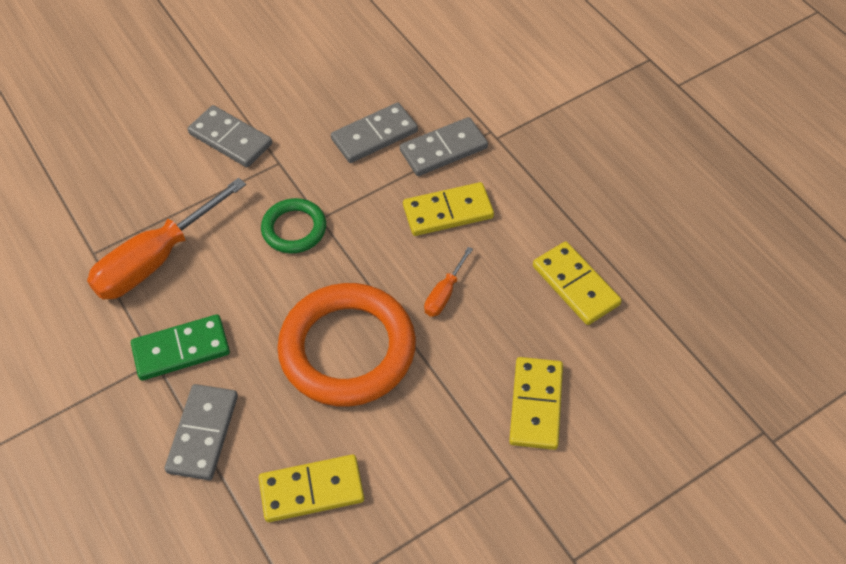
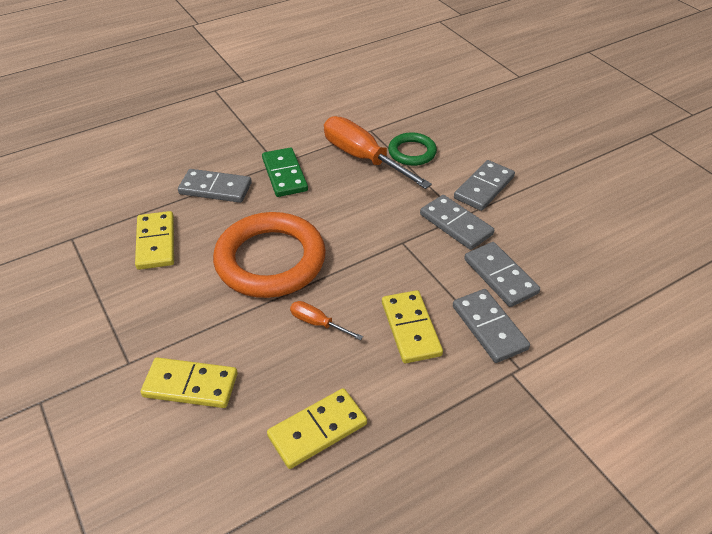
camera: 90 degrees right, 10 degrees down
green ring [261,198,326,253] -> green ring moved to [388,133,437,166]
none -> grey domino [420,195,494,250]

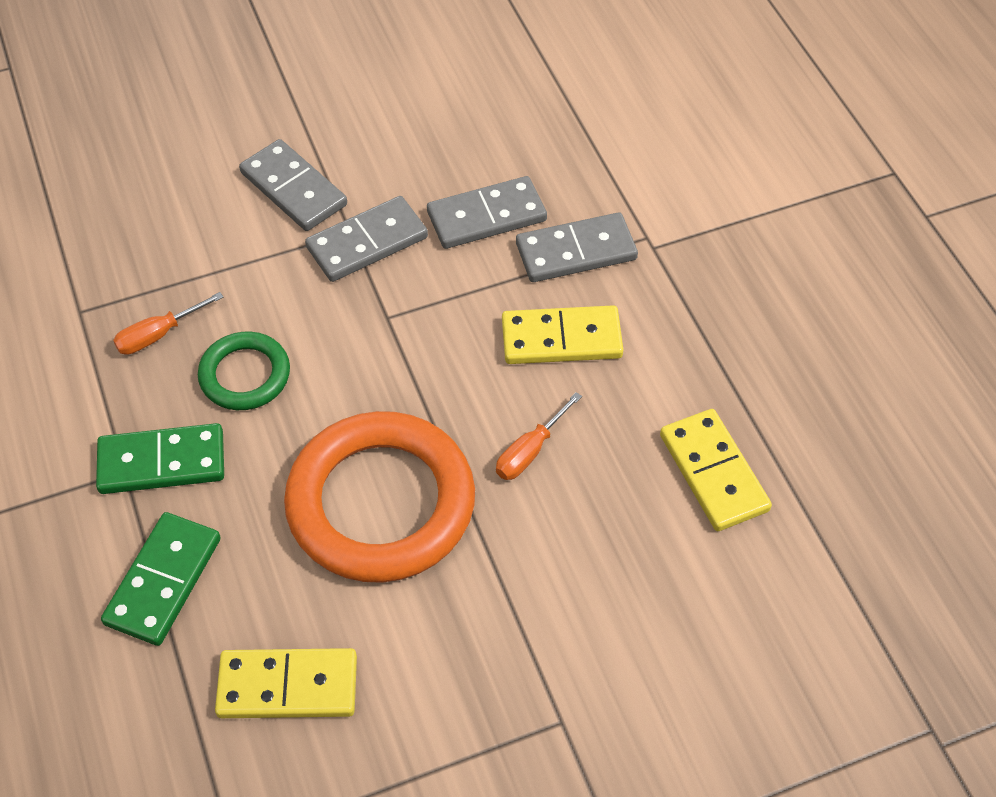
camera: 80 degrees left, 10 degrees up
yellow domino [141,357,238,408] -> none
grey domino [178,169,252,203] -> green domino [101,512,221,646]
orange screwdriver [324,116,432,189] -> orange screwdriver [113,292,223,355], size x0.47
green ring [388,133,437,166] -> green ring moved to [198,332,290,410]

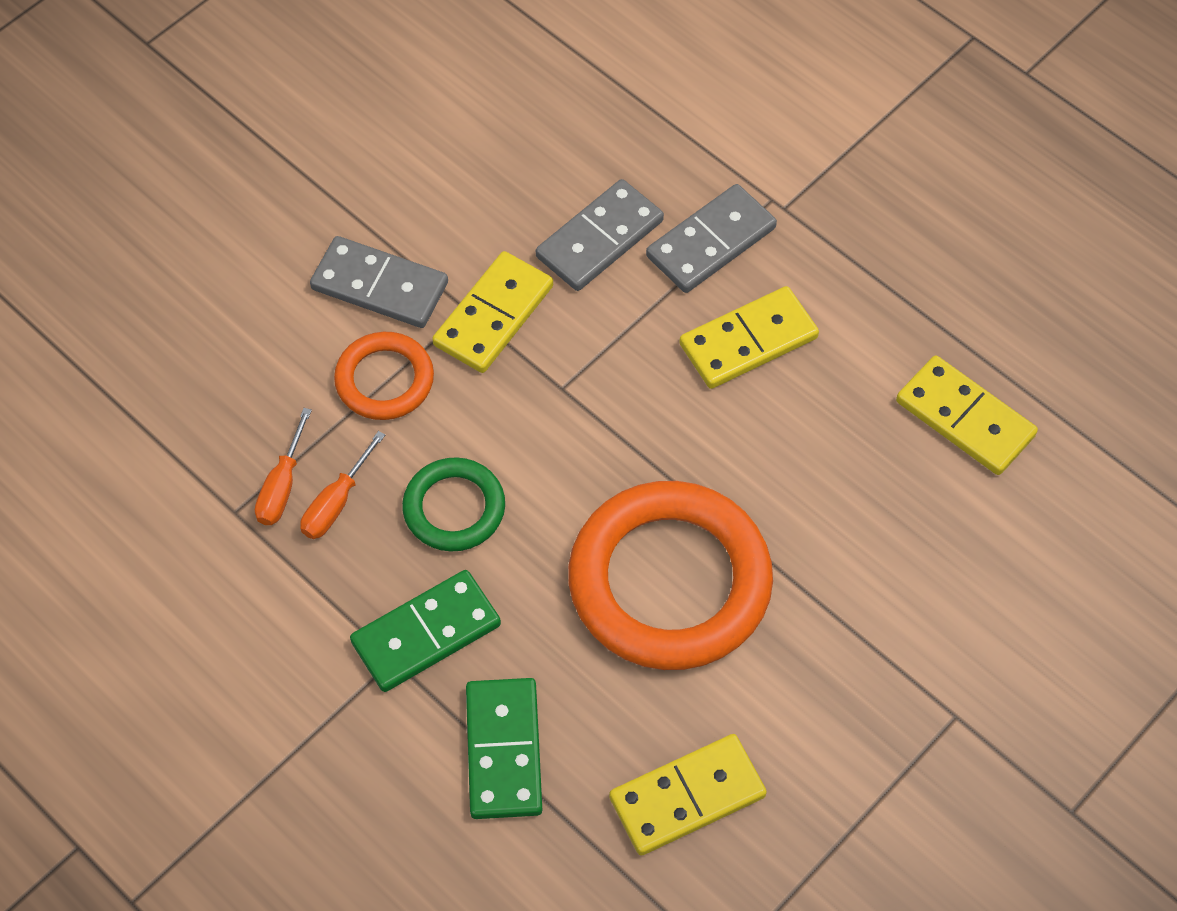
camera: 25 degrees left, 5 degrees up
grey domino [305,196,428,282] -> yellow domino [432,251,553,373]
orange screwdriver [496,392,582,480] -> orange screwdriver moved to [255,408,312,525]
none -> orange ring [334,332,434,420]

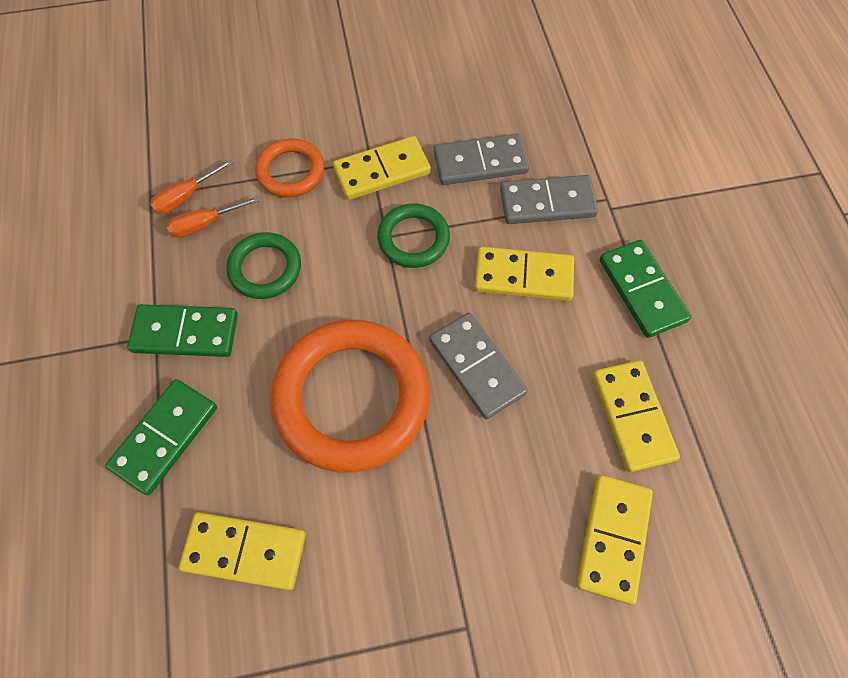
camera: 35 degrees right, 5 degrees up
grey domino [310,236,448,328] -> grey domino moved to [429,313,528,419]
none -> green ring [377,204,450,268]
none -> yellow domino [576,475,653,605]
none -> green domino [599,240,691,338]

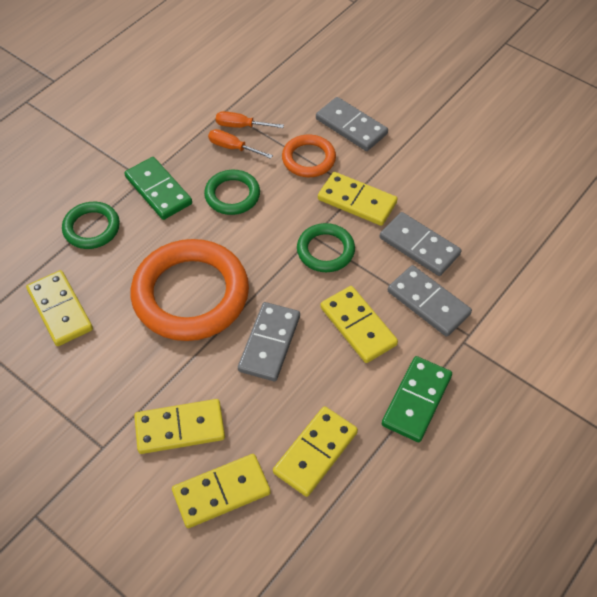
camera: 50 degrees right, 10 degrees down
green domino [105,379,217,495] -> green ring [62,202,120,249]
none -> yellow domino [134,399,225,454]
none -> grey domino [316,97,388,151]

